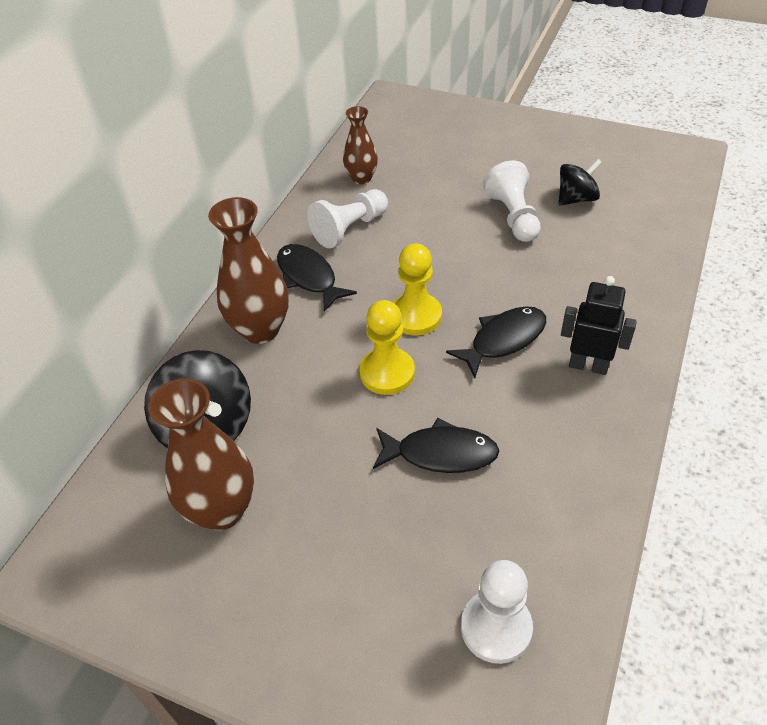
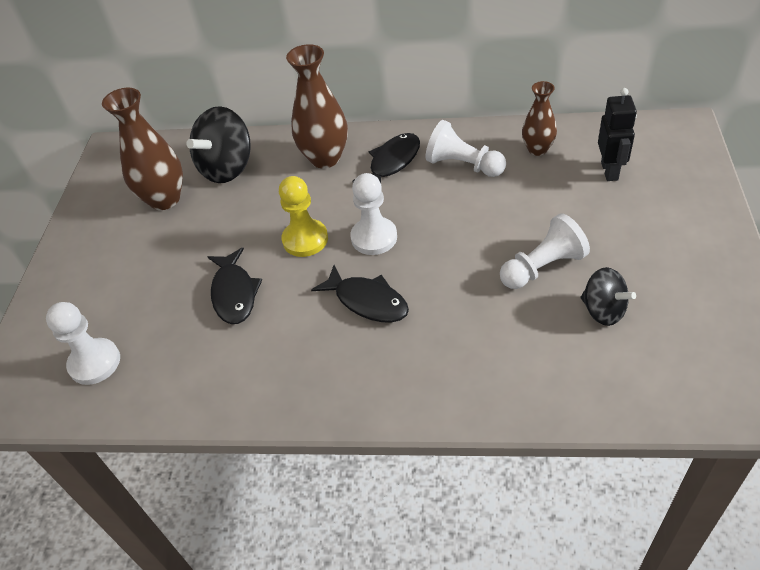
camera: 75 degrees right, 0 degrees up
yellow pawn [393,243,442,335] -> white pawn [350,173,397,255]
black robot [561,276,637,375] -> black robot moved to [598,88,637,181]

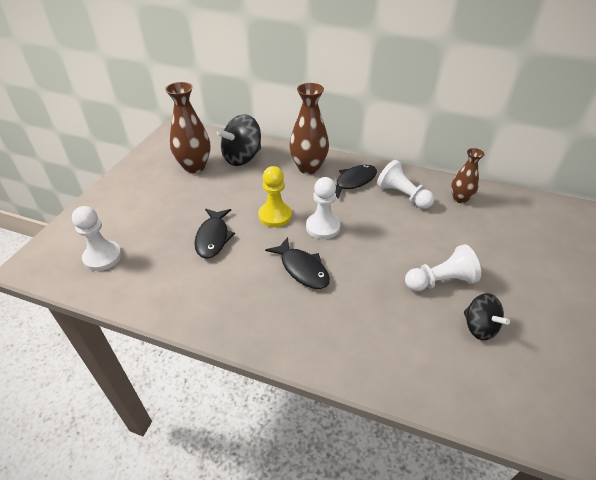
camera: 10 degrees right, 5 degrees down
black robot [598,88,637,181] -> none

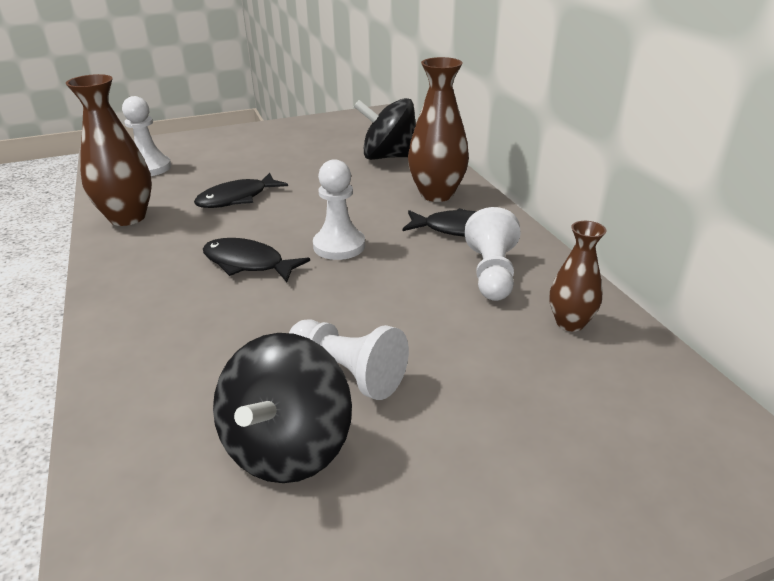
camera: 50 degrees right, 10 degrees down
brown vase [165,82,211,173] -> brown vase moved to [66,74,152,226]
yellow pawn [258,166,292,227] -> none
black fish [265,237,330,289] -> black fish turned 105 degrees clockwise [203,238,310,282]
black spinning top [464,293,510,341] -> black spinning top [213,333,352,483], size x1.63

